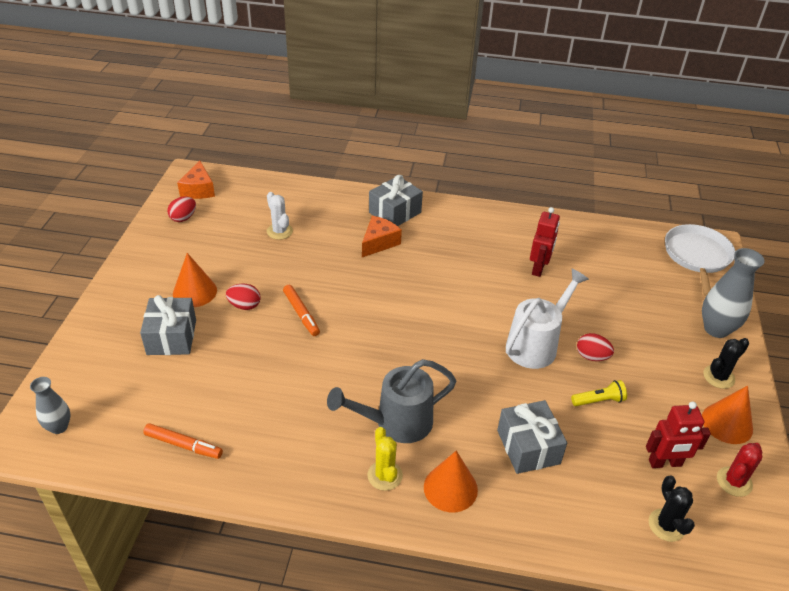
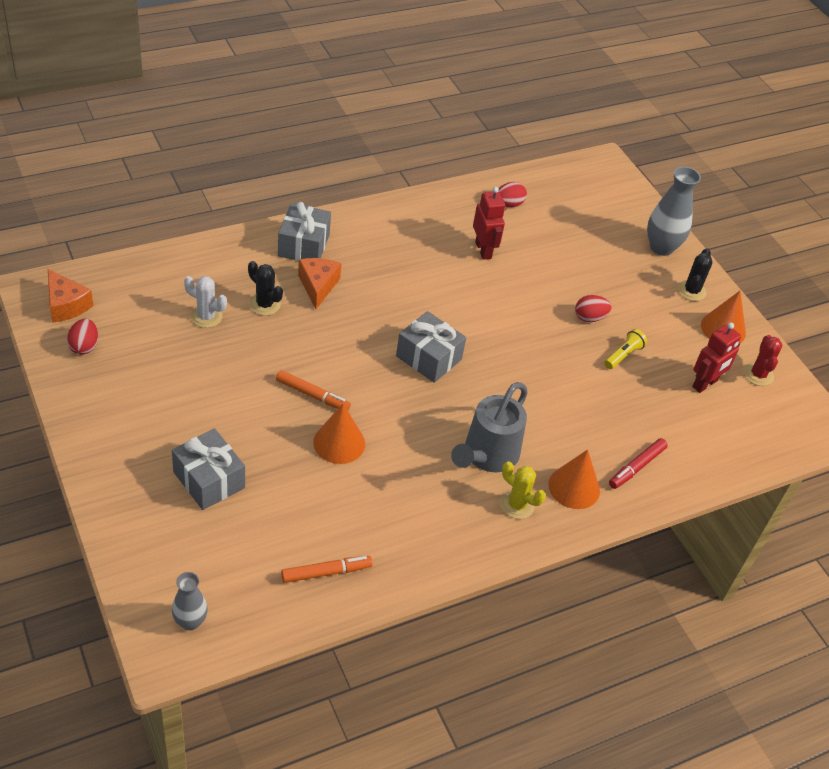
camera: 40 degrees left, 5 degrees up
orange cone [173,253,217,307] -> orange cone moved to [313,404,365,464]
red egg [226,284,261,310] -> red egg moved to [499,182,527,207]
grey gift [497,400,567,474] -> grey gift moved to [396,311,466,383]
white watering can [506,269,589,369] -> none
black cactus [648,476,695,542] -> black cactus moved to [248,261,283,316]
white pan [665,224,735,296] -> none
none -> red marker [609,438,668,489]

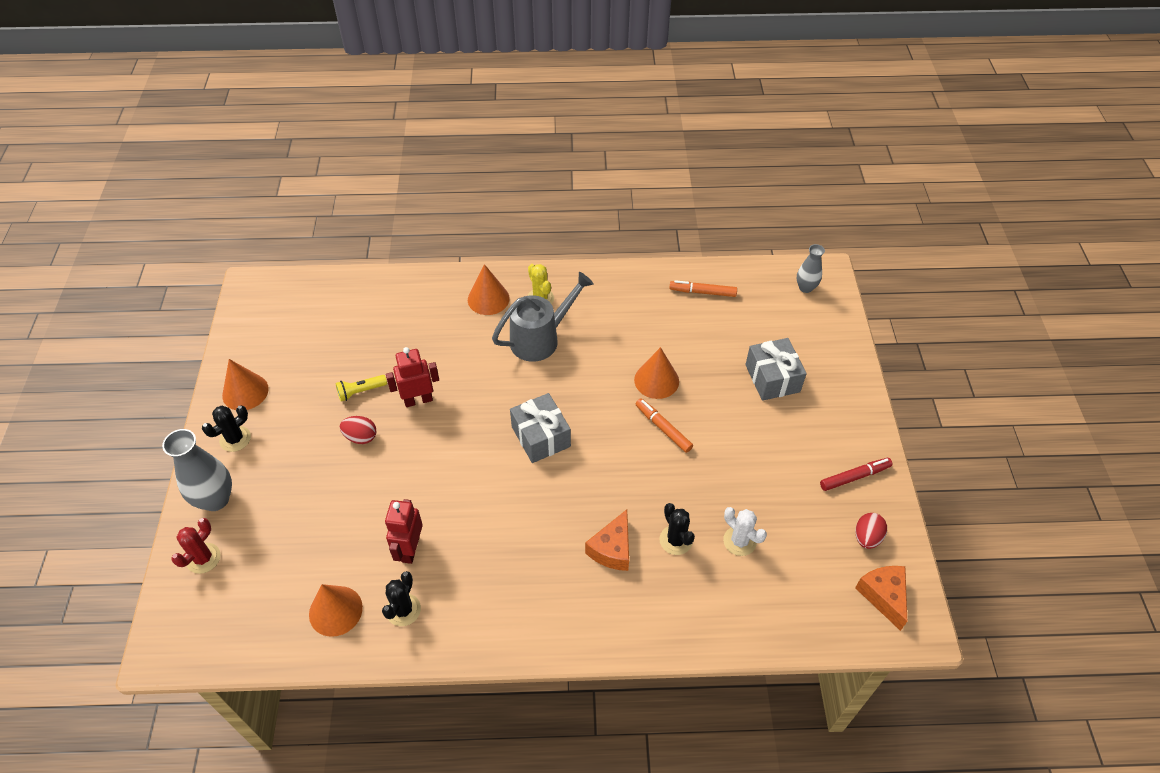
camera: 150 degrees left, 5 degrees up
grey gift [278,202,331,261] -> none
red egg [499,182,527,207] -> orange cone [309,584,363,637]
red marker [609,438,668,489] -> red marker moved to [820,458,892,491]
red robot [692,322,741,393] -> red robot moved to [386,347,439,407]
red cactus [743,335,782,386] -> red cactus moved to [171,518,220,574]
none -> black cactus [382,571,421,626]

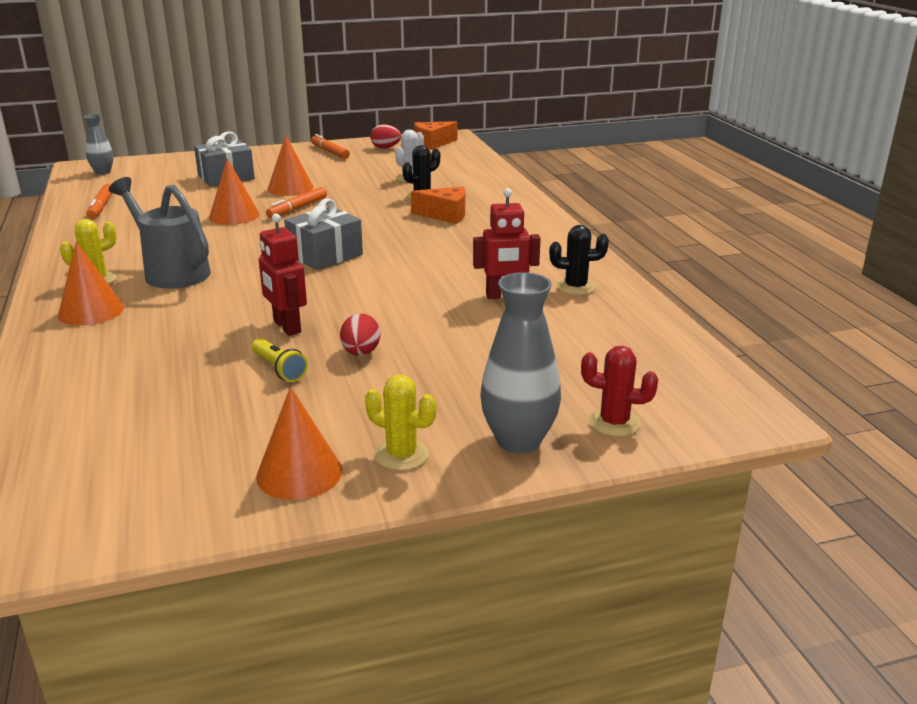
camera: 105 degrees left, 25 degrees down
black cactus [202,405,251,452] -> yellow cactus [365,375,436,471]
orange cone [309,584,363,637] -> orange cone moved to [268,135,314,196]
red marker [820,458,892,491] -> orange marker [311,134,350,159]

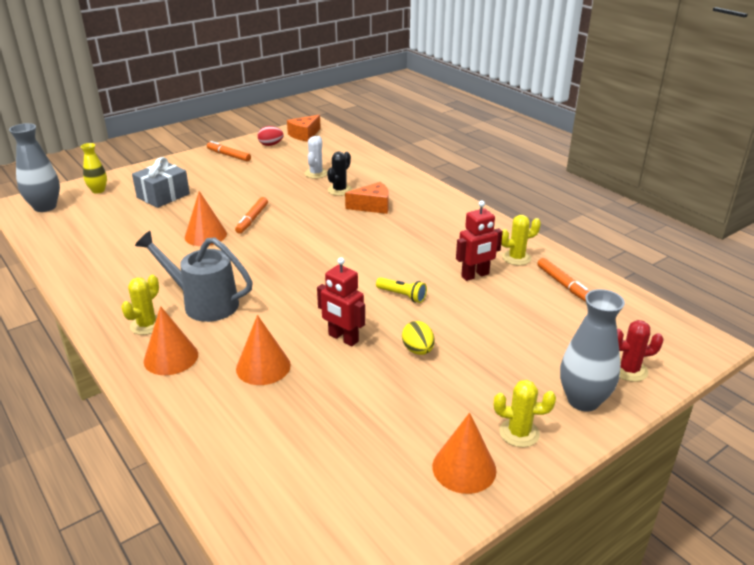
camera: 20 degrees left, 5 degrees up
grey vase [84,114,113,174] -> grey vase [9,123,60,212], size x1.66
orange marker [86,184,113,219] -> orange marker moved to [537,258,589,302]
yellow flashlight [252,338,308,382] -> yellow flashlight moved to [376,277,427,303]
orange cone [268,135,314,196] -> orange cone moved to [236,315,291,385]
grey gift [284,199,363,270] -> none
red egg [340,313,381,356] -> yellow egg [402,321,435,355]
black cactus [549,225,609,295] -> yellow cactus [501,215,541,266]
none -> yellow vase [80,143,107,194]

